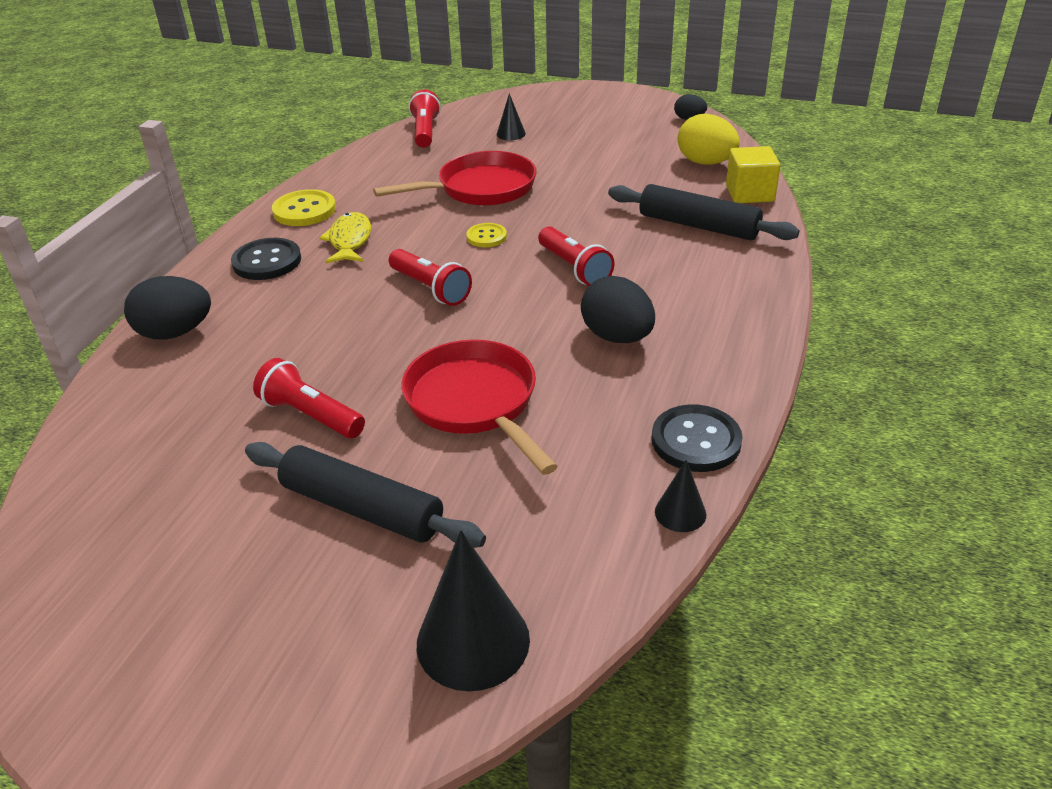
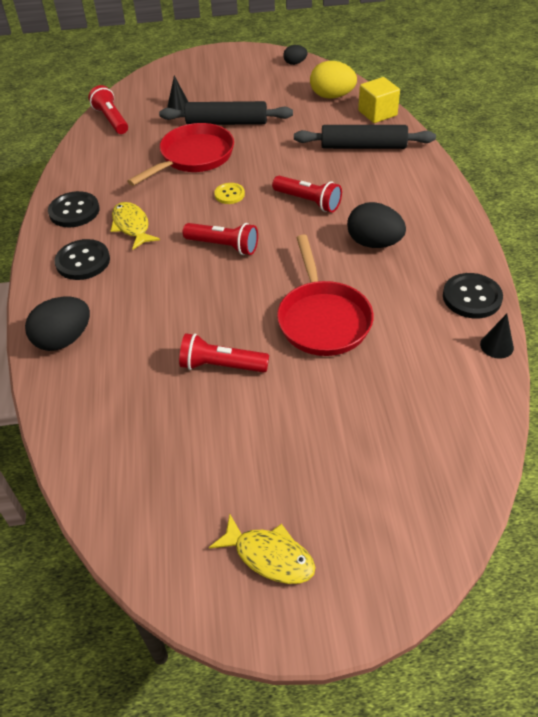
camera: 25 degrees left, 10 degrees up
black rolling pin [245,442,486,548] -> black rolling pin moved to [159,101,293,125]
yellow button [272,189,336,226] -> black button [48,191,99,227]
red pan [401,339,558,475] -> red pan turned 135 degrees counterclockwise [277,235,374,356]
black cone [417,530,530,691] -> none
none -> yellow fish [209,514,315,584]

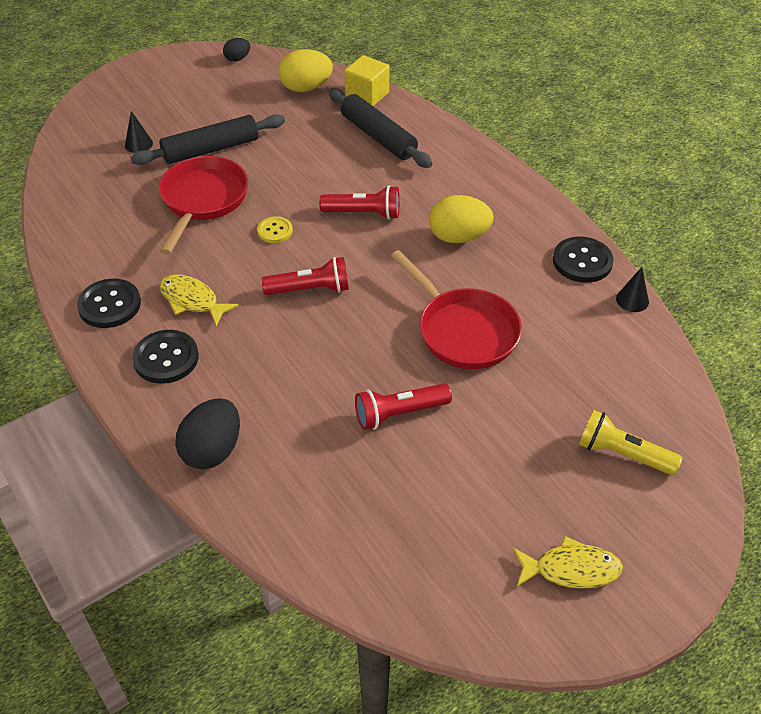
camera: 30 degrees left, 0 degrees up
red flashlight [88,85,128,134] -> none
black rolling pin [294,125,436,149] -> black rolling pin turned 75 degrees clockwise [329,88,433,168]
black egg [347,202,406,248] -> yellow egg [429,195,494,243]
none -> yellow flashlight [579,410,682,475]

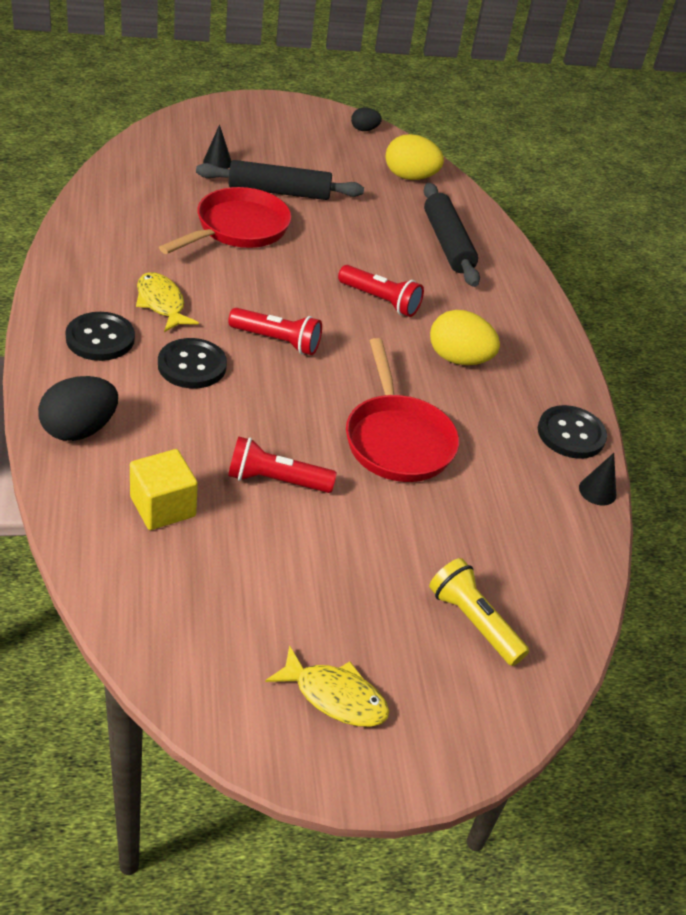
camera: 20 degrees right, 5 degrees down
black button [77,278,141,328] -> black button moved to [158,338,227,389]
yellow button [257,216,293,243] -> none
yellow cube [344,55,389,106] -> yellow cube moved to [130,449,198,530]

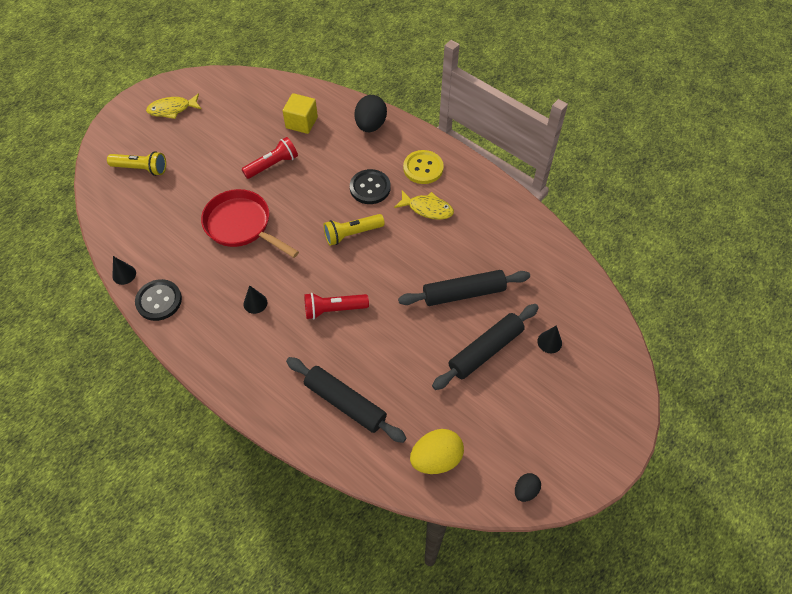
camera: 145 degrees right, 15 degrees up
black button [65,312,135,361] -> yellow button [403,150,444,184]
red pan [159,187,291,254] -> black rolling pin [398,270,530,306]
red flashlight [228,308,322,355] -> yellow flashlight [323,214,385,246]
yellow egg [430,310,500,365] -> black cone [243,285,267,314]

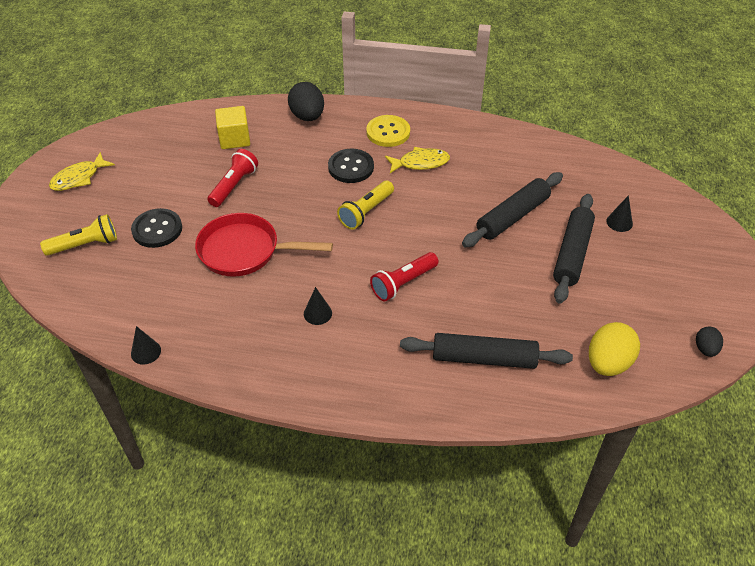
camera: 30 degrees left, 10 degrees down
black button [135,279,182,321] -> black button moved to [131,208,182,248]

